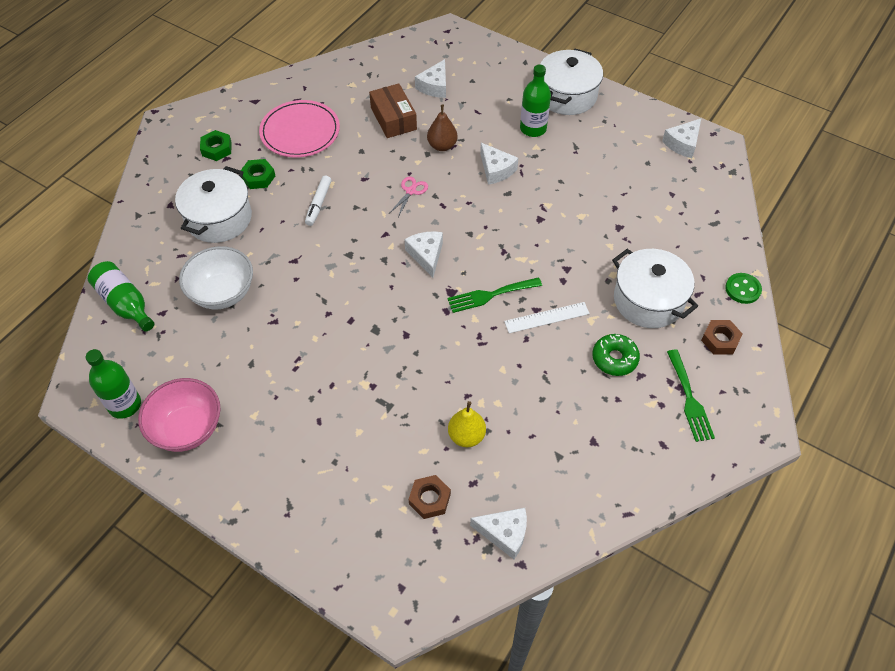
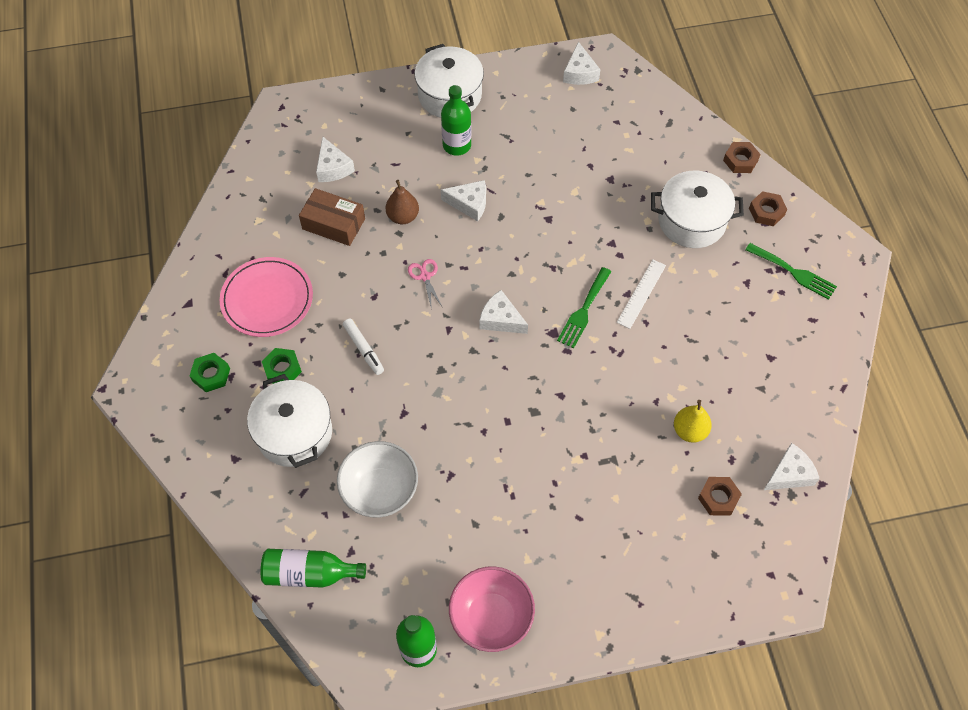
camera: 45 degrees left, 5 degrees up
green donut [592,334,640,376] -> none
green button [725,273,762,304] -> brown nut [723,142,761,173]

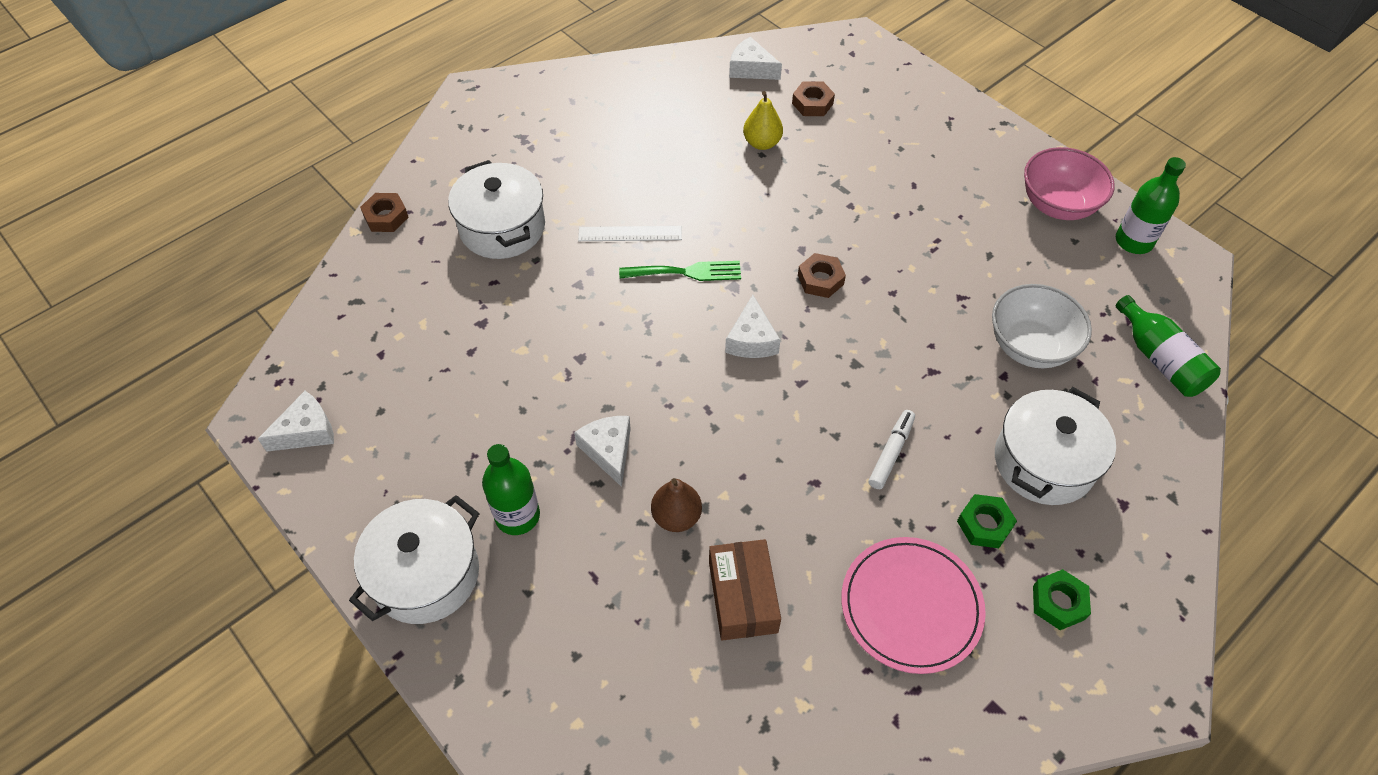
camera: 120 degrees left, 5 degrees down
white cheese [316,137,355,182] -> none
pink scissors [408,259,442,310] -> none
green fork [745,243,837,300] -> none
brown nut [749,191,787,226] -> brown nut moved to [798,253,846,298]

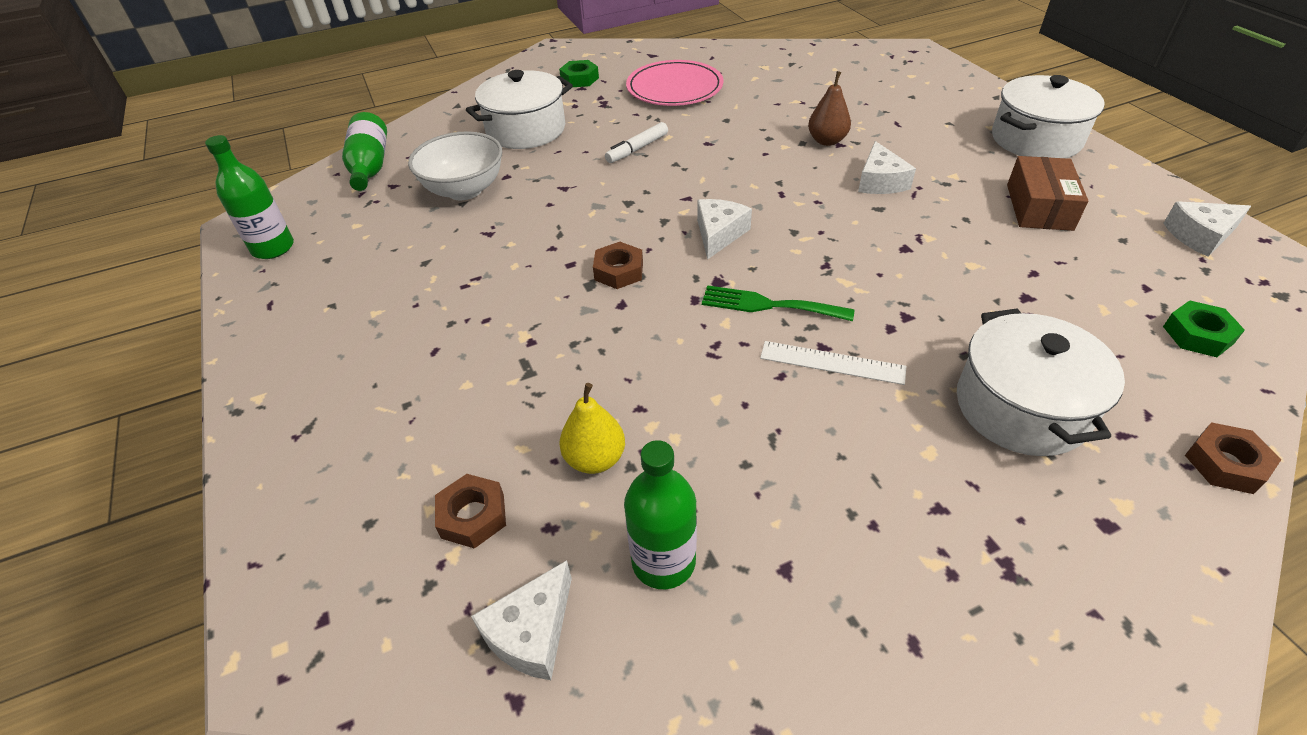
camera: 160 degrees left, 10 degrees down
green bottle [482,444,540,535] -> green bottle moved to [624,440,697,589]
brown box [709,539,781,641] -> brown box moved to [1007,156,1088,231]
white cheese [729,37,782,80] -> white cheese turned 75 degrees clockwise [471,560,572,680]
green nut [957,494,1017,548] -> green nut moved to [1163,300,1245,357]
pink bowl [1024,147,1115,220] -> none

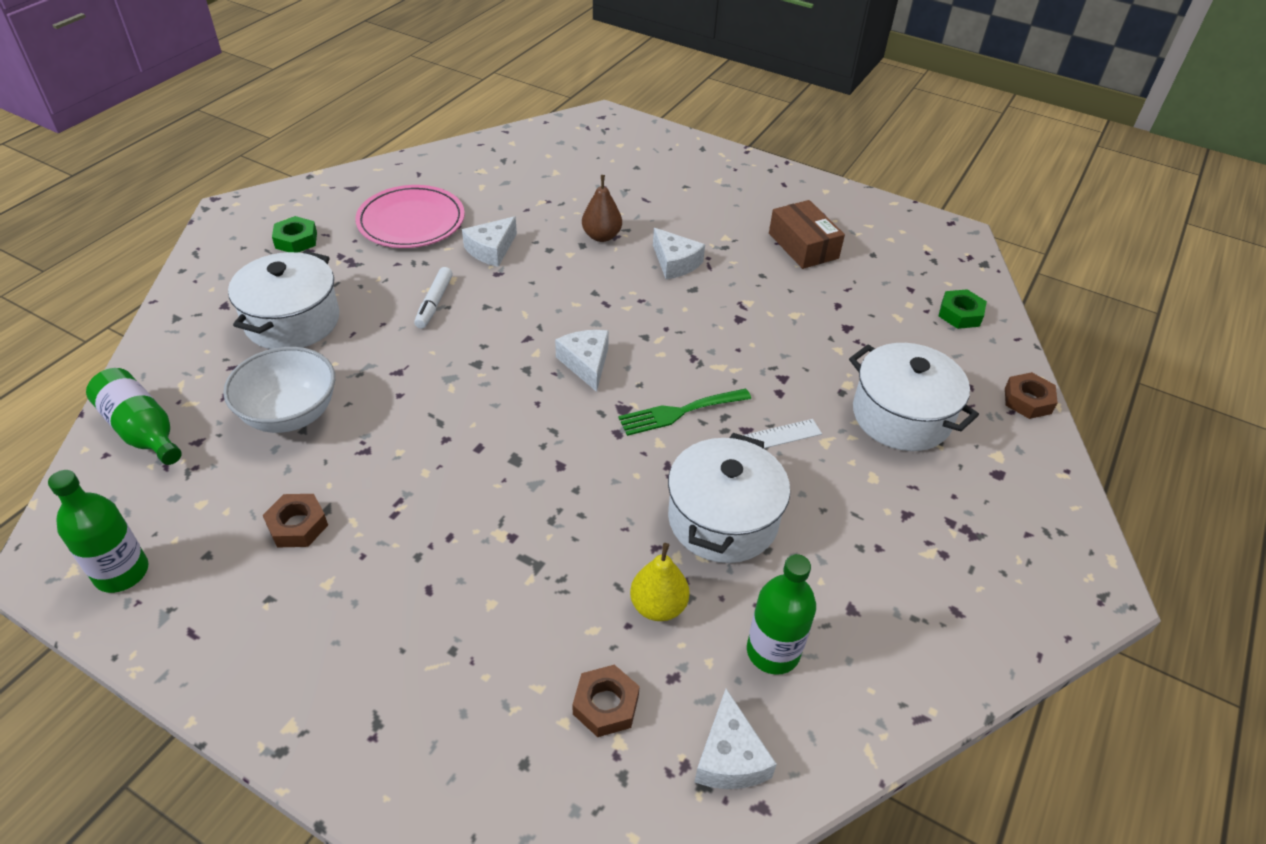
camera: 40 degrees left, 0 degrees up
brown nut [593,242,643,289] -> brown nut moved to [263,494,328,548]
white pot [992,75,1105,158] -> white pot moved to [668,433,790,563]
white cheese [1164,201,1251,257] -> white cheese moved to [462,216,517,267]

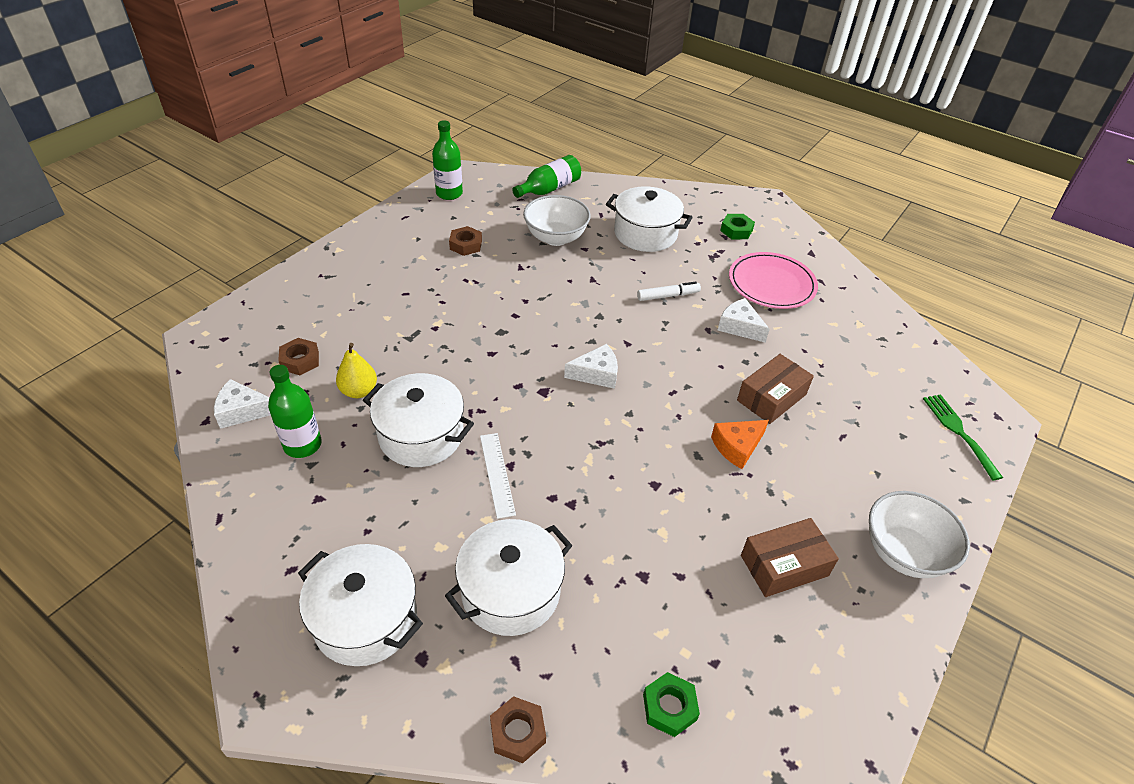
camera: 95 degrees right, 0 degrees up
white marker [414,267,453,329] -> white marker turned 150 degrees clockwise [637,281,701,301]
brown pear [582,175,622,242] -> brown box [737,354,814,424]
green fork [618,389,751,436] -> green fork moved to [923,394,1003,481]
white cheese [653,228,705,279] -> orange cheese [711,420,769,469]
none -> white pot [298,544,423,666]
none -> white bowl [869,491,970,578]

